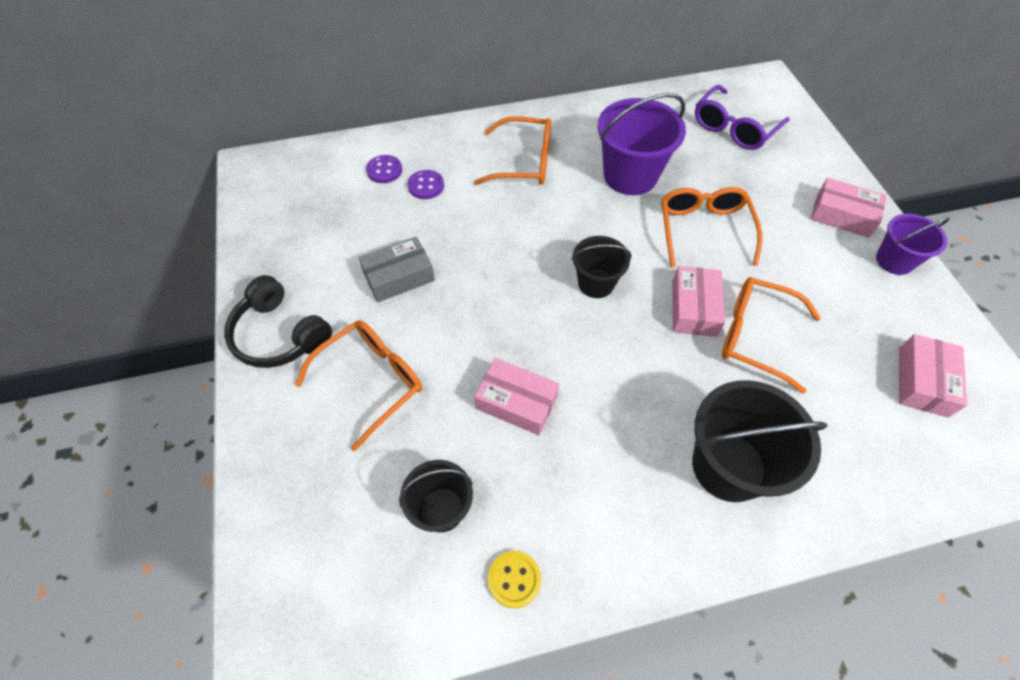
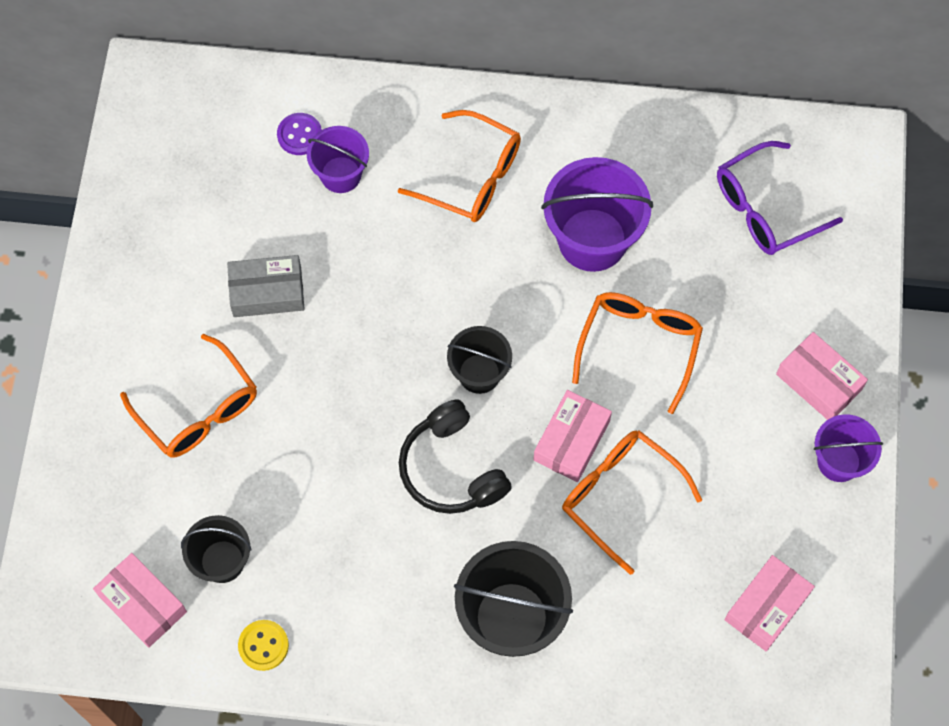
camera: 20 degrees right, 10 degrees up
black headphones [224,275,332,368] -> black headphones moved to [399,400,512,514]
orange glasses [295,320,422,451] -> orange glasses turned 75 degrees clockwise [120,334,257,458]
purple button [408,170,444,199] -> purple bucket [307,126,369,193]
pink box [474,358,559,435] -> pink box moved to [93,553,187,648]

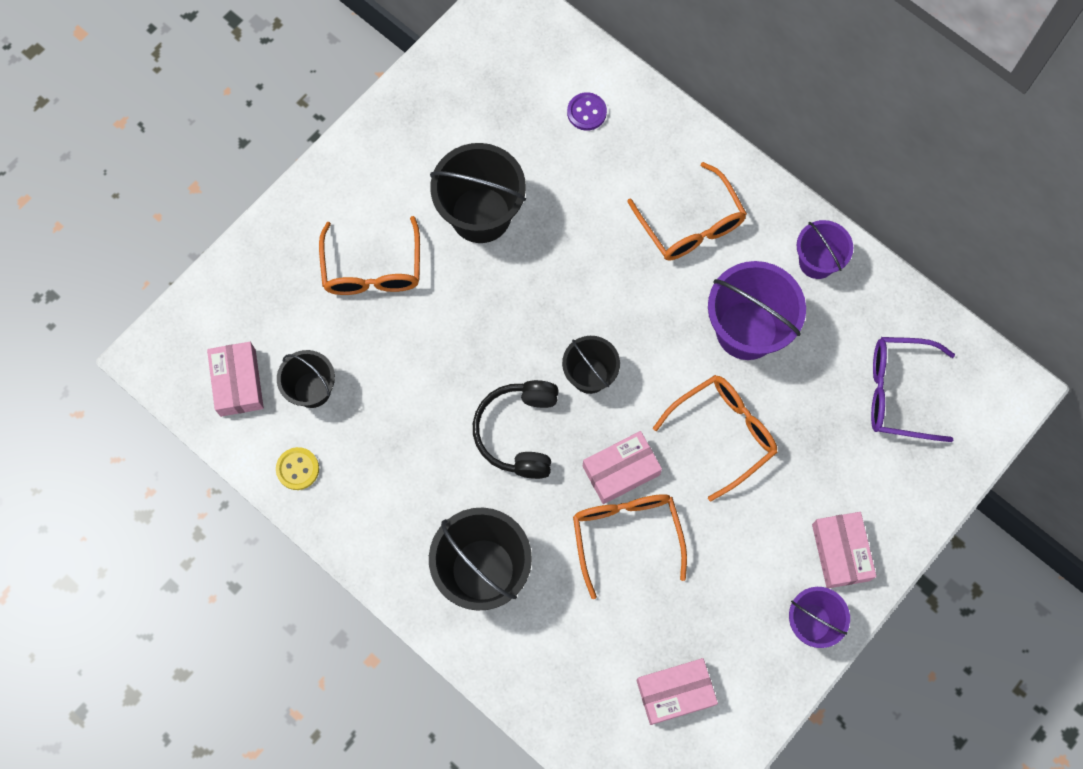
camera: 35 degrees right, 5 degrees up
grey box [227,255,305,317] -> black bucket [430,143,526,243]
purple bucket [307,126,369,193] -> purple bucket moved to [797,220,853,279]

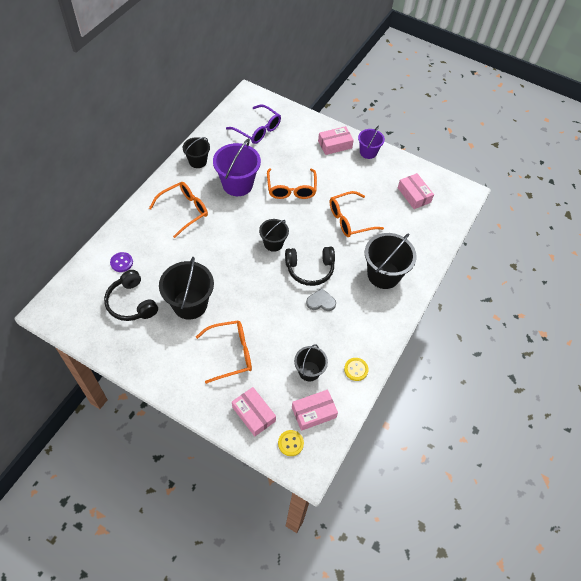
camera: 105 degrees left, 15 degrees down
pink box [583,431,662,504] -> pink box moved to [232,387,276,437]
orange glasses [653,375,778,501] -> orange glasses turned 135 degrees counterclockwise [267,168,317,199]
purple bucket [797,220,853,279] -> black bucket [183,137,210,168]
purple glasses [871,337,955,442] -> purple glasses turned 45 degrees counterclockwise [226,104,281,144]
none -> black headphones [104,270,158,321]
none -> yellow button [278,430,304,456]
none -> grey heart [306,288,336,311]

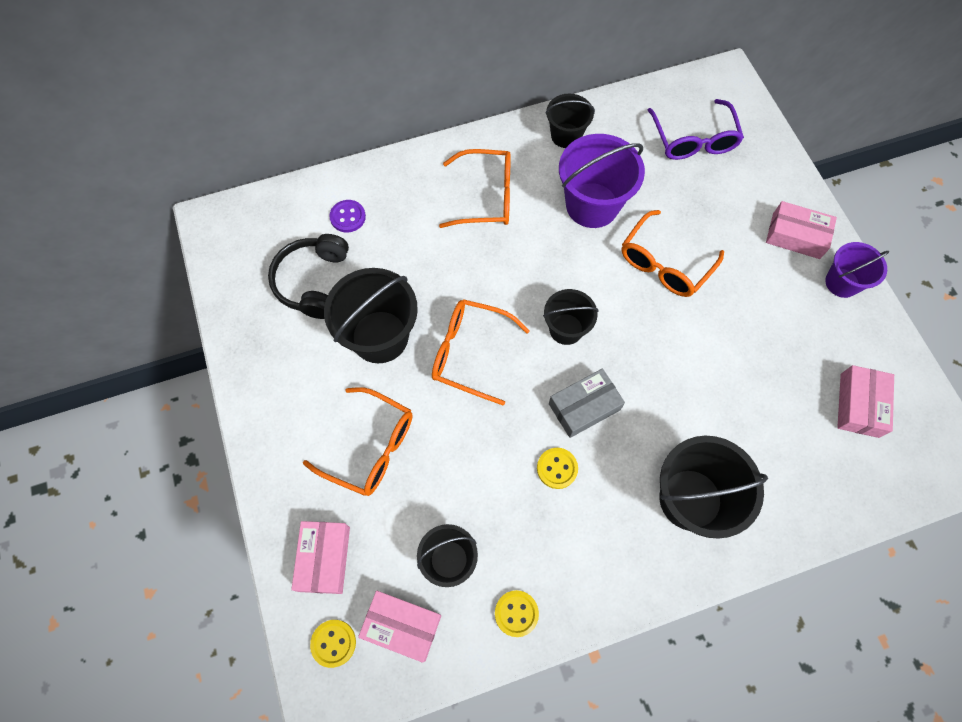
camera: 45 degrees right, 10 degrees up
black headphones [285,247,335,286] -> grey box [549,369,625,438]
grey heart [306,288,336,311] -> yellow button [537,448,578,489]
orange glasses [330,191,384,237] -> orange glasses moved to [432,299,530,405]

